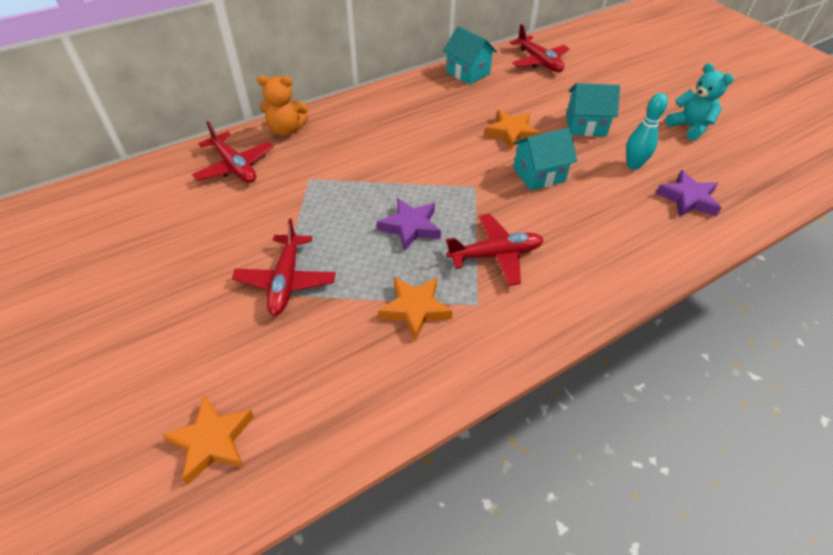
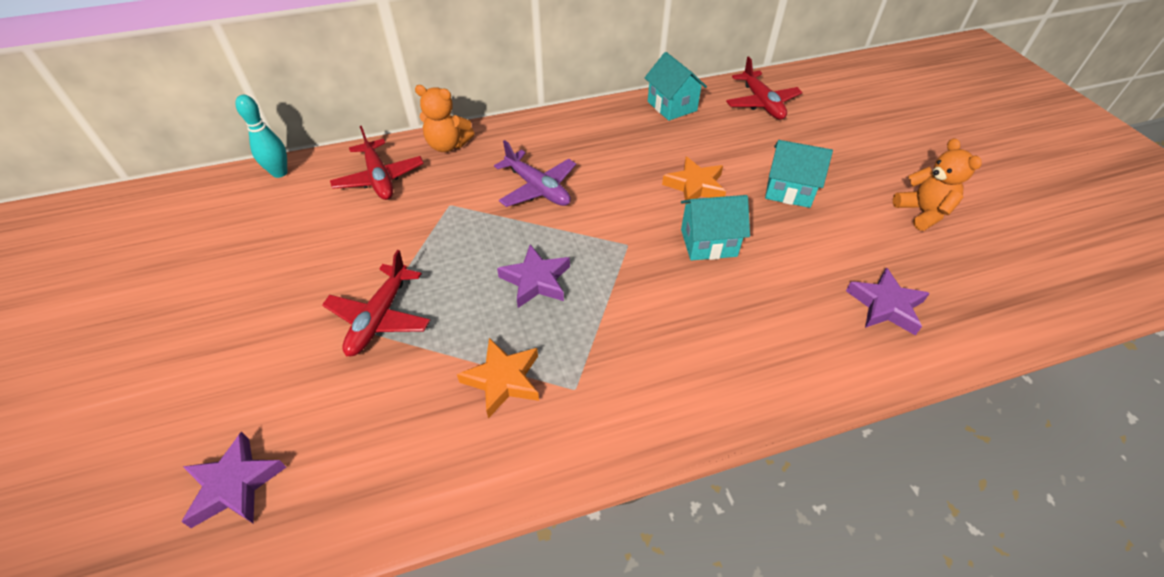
camera: 15 degrees right, 0 degrees up
orange star [162,395,254,485] -> purple star [182,432,286,528]
red plane [446,214,544,286] -> none
turquoise bowling pin [626,93,668,170] -> turquoise bowling pin moved to [235,95,287,178]
turquoise teddy bear [665,63,734,141] -> orange teddy bear [893,138,982,231]
none -> purple plane [494,140,576,207]

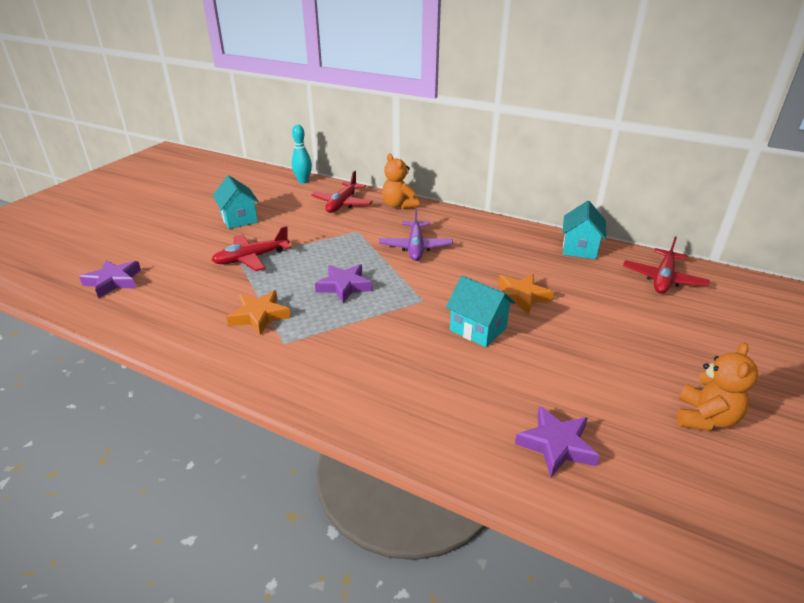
camera: 45 degrees right, 15 degrees down
turquoise house [765,140,833,208] -> turquoise house moved to [213,175,259,229]

